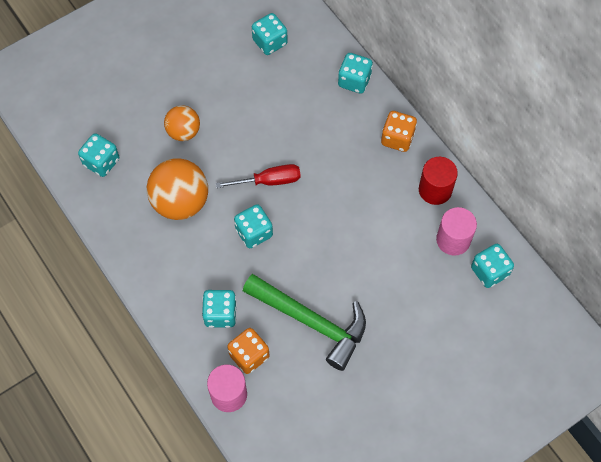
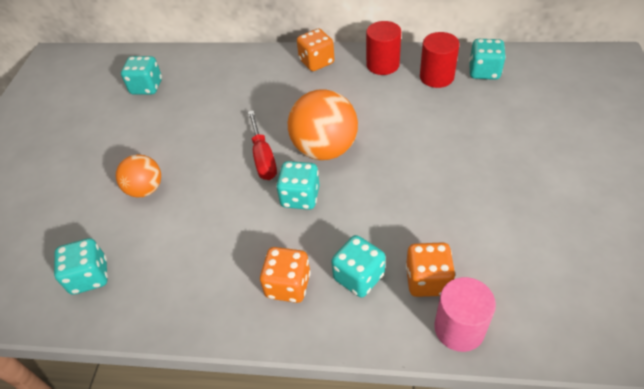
camera: 45 degrees left, 15 degrees down
orange ball [147,158,208,220] -> orange ball moved to [288,89,358,160]
red screwdriver [216,164,301,188] -> red screwdriver turned 135 degrees clockwise [248,111,277,180]
green hammer [243,274,366,371] -> none
turquoise dice [338,53,373,93] -> none
pink cylinder [436,207,477,256] -> red cylinder [420,32,459,88]
none -> orange dice [260,247,311,303]

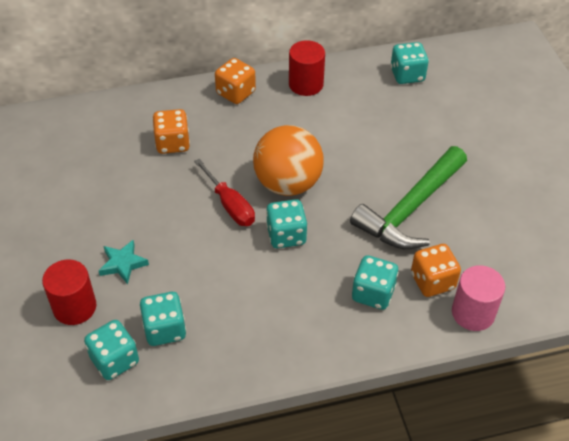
camera: 25 degrees left, 0 degrees up
orange ball [116,154,161,197] -> turquoise star [99,240,149,284]
turquoise dice [121,56,162,95] -> turquoise dice moved to [140,292,186,346]
orange dice [260,247,311,303] -> orange dice moved to [152,109,190,154]
red cylinder [420,32,459,88] -> red cylinder moved to [42,260,96,325]
none -> green hammer [350,146,467,249]

